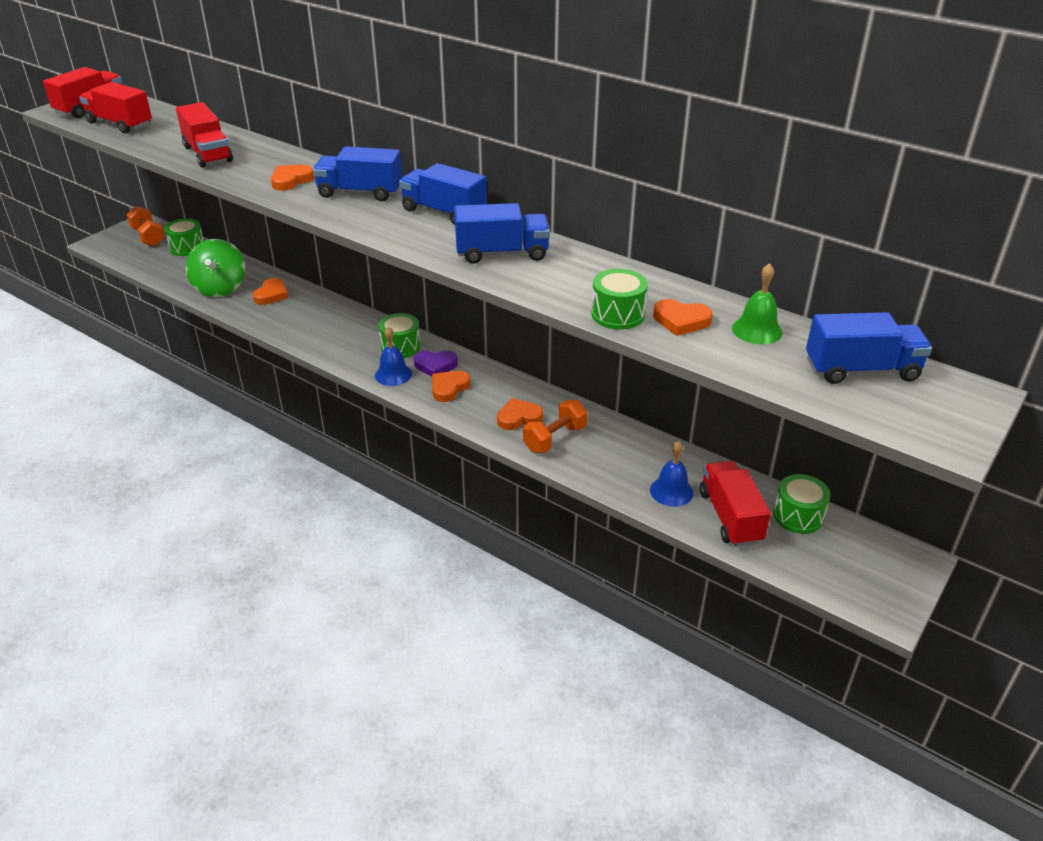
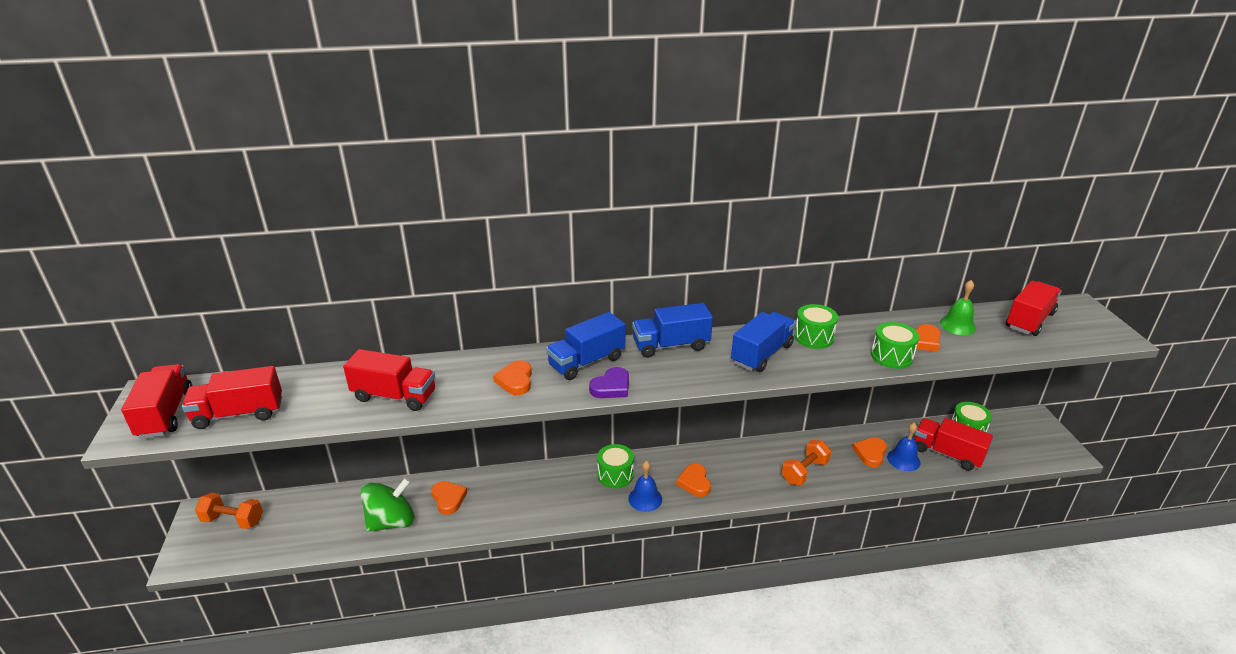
camera: 45 degrees left, 5 degrees down
green drum [164,219,203,256] -> green drum moved to [794,304,838,349]
green spinning top [186,239,245,297] -> green spinning top turned 75 degrees counterclockwise [360,478,415,532]
purple heart [414,350,458,377] -> purple heart moved to [589,367,629,398]
orange heart [497,398,543,430] -> orange heart moved to [852,437,887,468]
orange dumbbell [523,400,588,453] -> orange dumbbell turned 45 degrees clockwise [781,440,831,485]
blue truck [806,312,932,384] -> red truck [1006,281,1061,336]

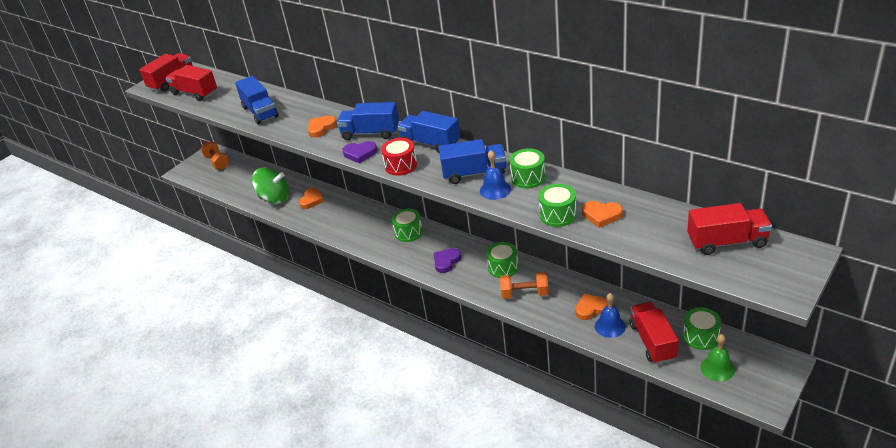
camera: 50 degrees right, 5 degrees up
red truck [343,349,435,411] -> blue truck [235,76,279,124]
blue bell [628,461,662,512] -> blue bell moved to [480,150,511,200]
orange heart [676,464,711,497] -> purple heart [434,248,461,273]
green bell [940,280,976,335] -> green bell moved to [700,334,735,381]
none -> red drum [381,138,417,176]
none -> green drum [486,242,518,278]

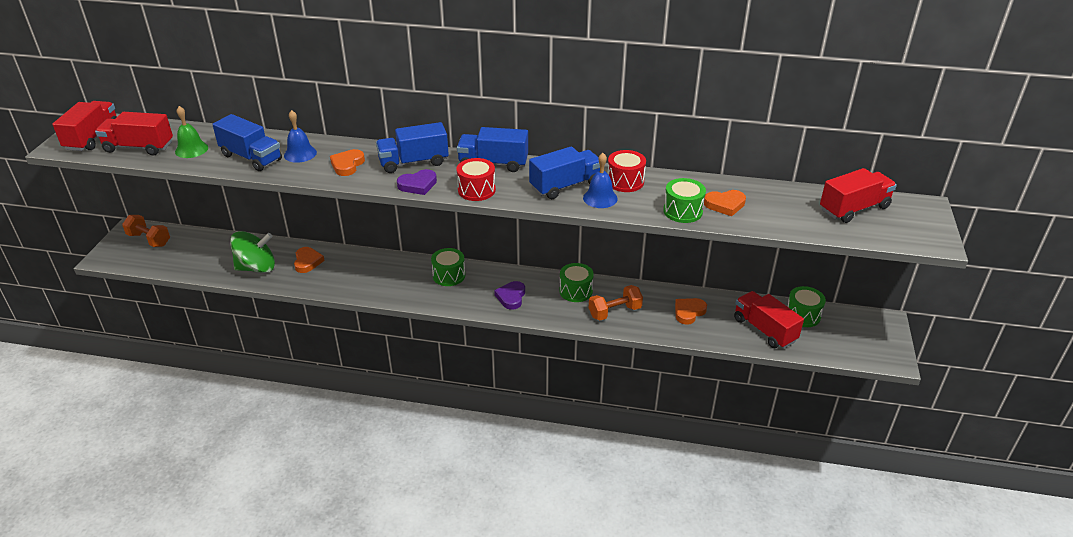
camera: 30 degrees left, 0 degrees up
green drum [509,148,546,189] -> red drum [608,150,646,192]
blue bell [595,293,626,338] -> blue bell moved to [284,110,317,163]
green bell [700,334,735,381] -> green bell moved to [175,106,208,158]

